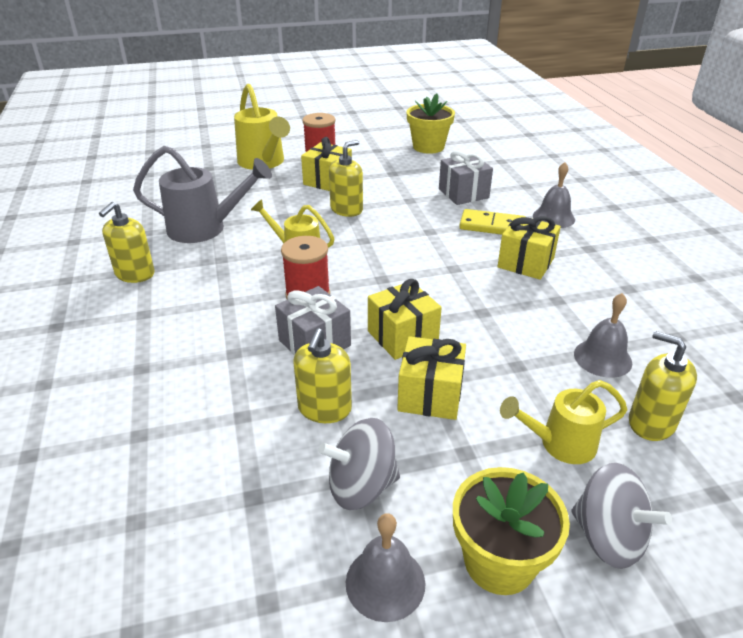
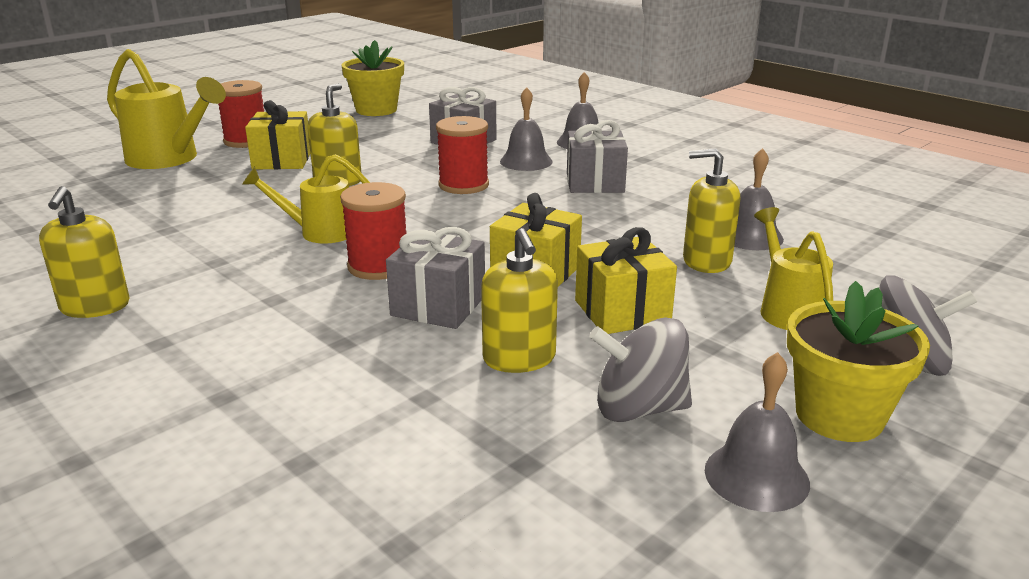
camera: 30 degrees left, 10 degrees down
grey watering can [133,146,272,243] -> none
grey spinning top [318,418,400,510] -> grey spinning top turned 45 degrees clockwise [589,318,692,422]
yellow domino [459,209,525,235] -> grey bell [500,87,553,171]
yellow gift [497,215,561,280] -> grey gift [567,120,628,193]
yellow watering can [500,380,627,464] -> yellow watering can turned 120 degrees clockwise [754,207,833,330]
yellow soap dispenser [629,331,697,441] -> yellow soap dispenser moved to [683,148,740,273]
none -> red spool [436,116,489,194]

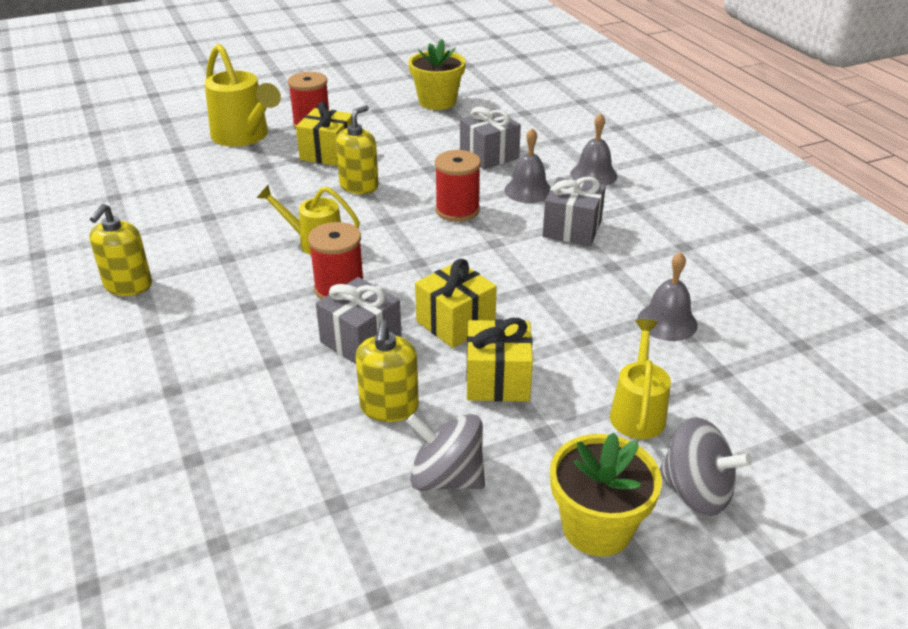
camera: 20 degrees right, 10 degrees up
yellow soap dispenser [683,148,740,273] -> none
grey bell [705,352,810,512] -> none

